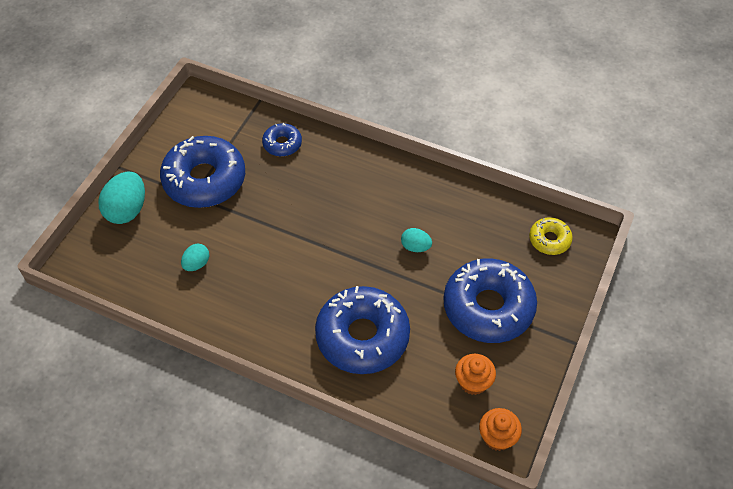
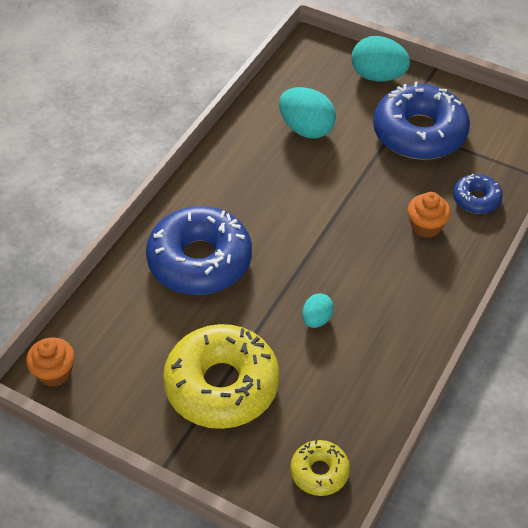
camera: 95 degrees right, 5 degrees down
turquoise egg [181,244,209,271] -> turquoise egg [279,87,336,138], size x1.81
blue donut [443,258,537,343] -> yellow donut [163,324,280,429]
orange cupcake [455,354,496,395] -> orange cupcake moved to [407,192,451,238]

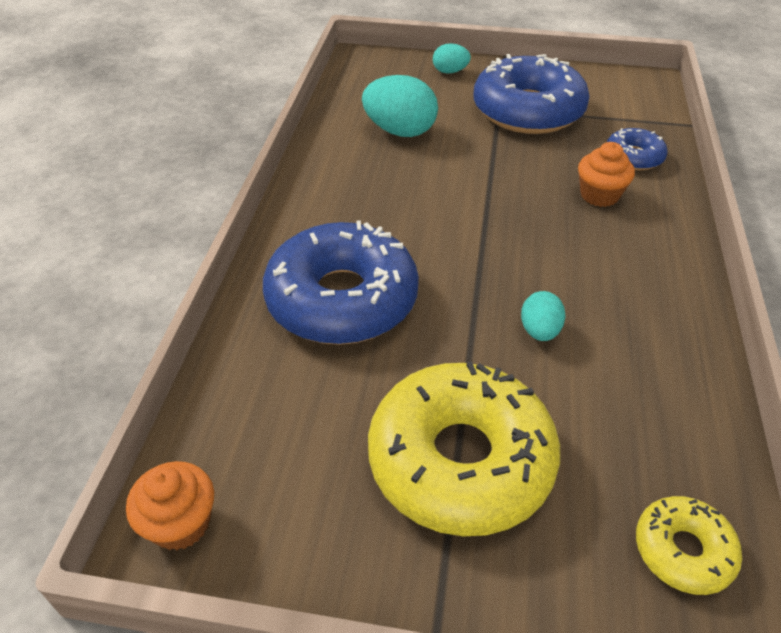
camera: 20 degrees left, 5 degrees down
turquoise egg [351,36,410,82] -> turquoise egg [433,43,471,74], size x0.55

